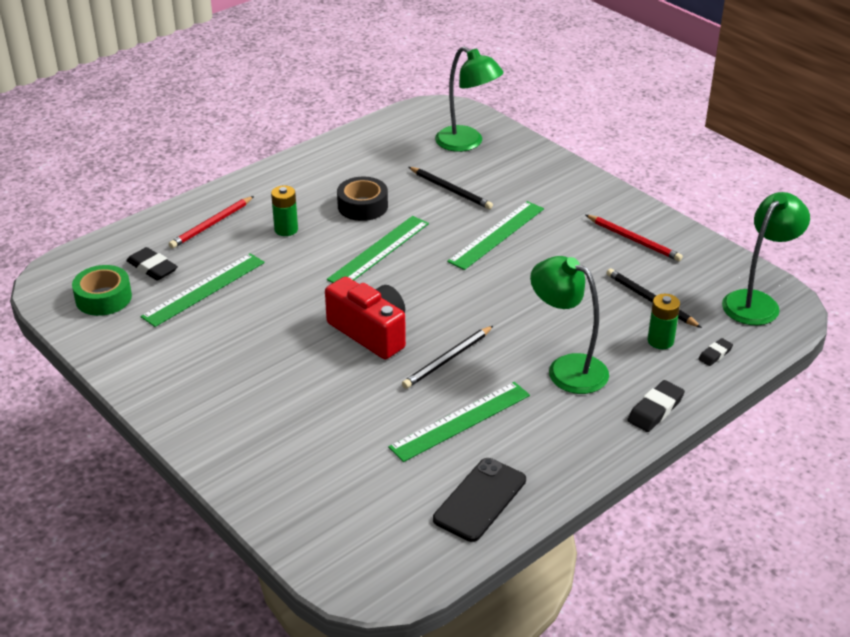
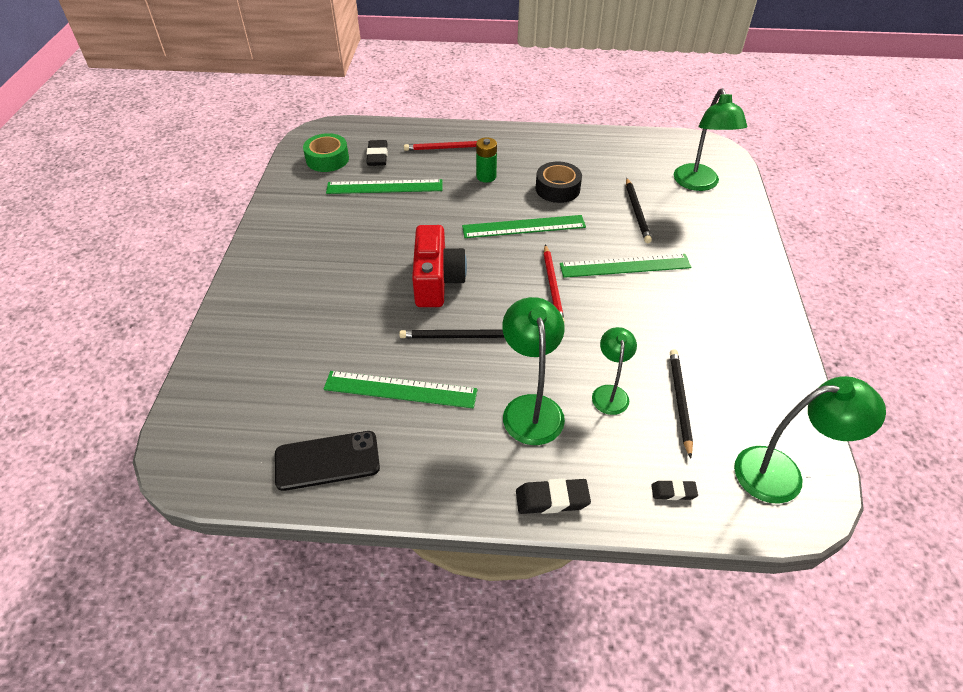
camera: 45 degrees right, 10 degrees up
red pencil [586,215,683,261] -> red pencil moved to [544,244,565,322]
green battery [648,294,680,349] -> none
none -> green lamp [592,327,637,415]

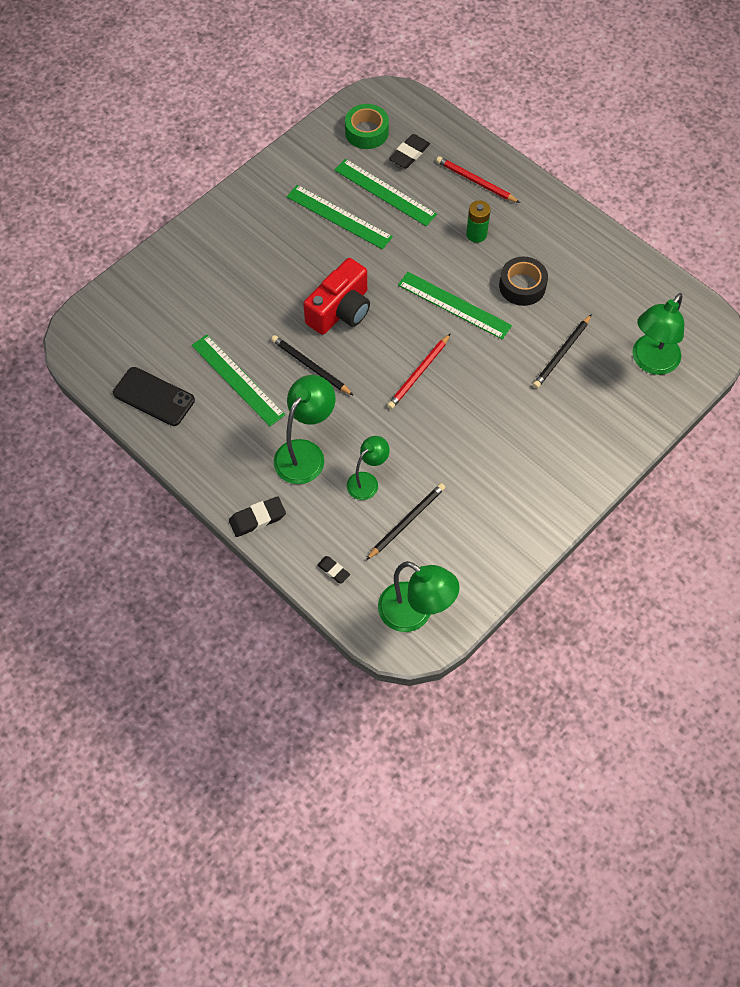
camera: 40 degrees right, 15 degrees up
black eraser [516,479,591,514] -> black eraser turned 60 degrees counterclockwise [229,496,286,537]
green ruler [560,254,691,278] -> green ruler moved to [287,185,393,249]

